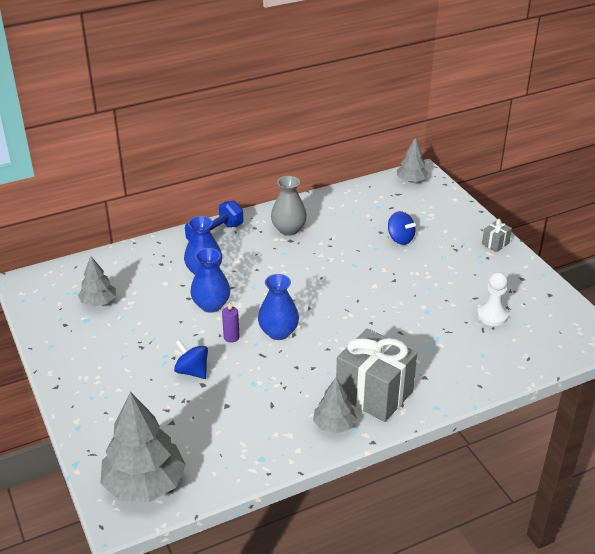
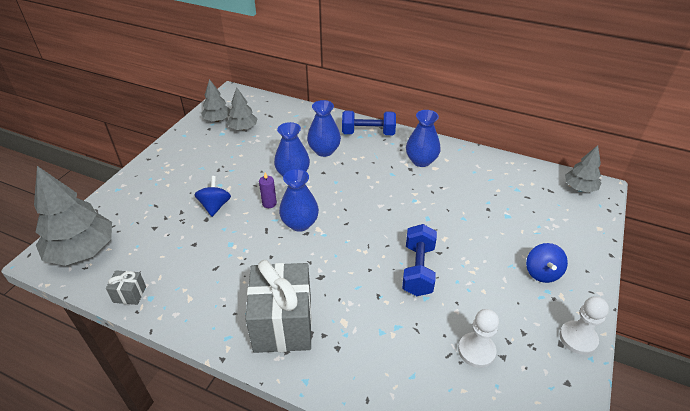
camera: 50 degrees right, 5 degrees up
grey vase [271,176,307,236] -> blue vase [406,110,441,167]
grey tree [313,377,357,434] -> grey tree moved to [201,79,231,122]
blue spinning top [388,211,416,245] -> blue spinning top moved to [526,243,568,283]
grey gift [482,219,512,252] -> grey gift moved to [106,270,146,305]
none -> blue dumbbell [402,224,437,296]
none -> white pawn [560,297,609,355]

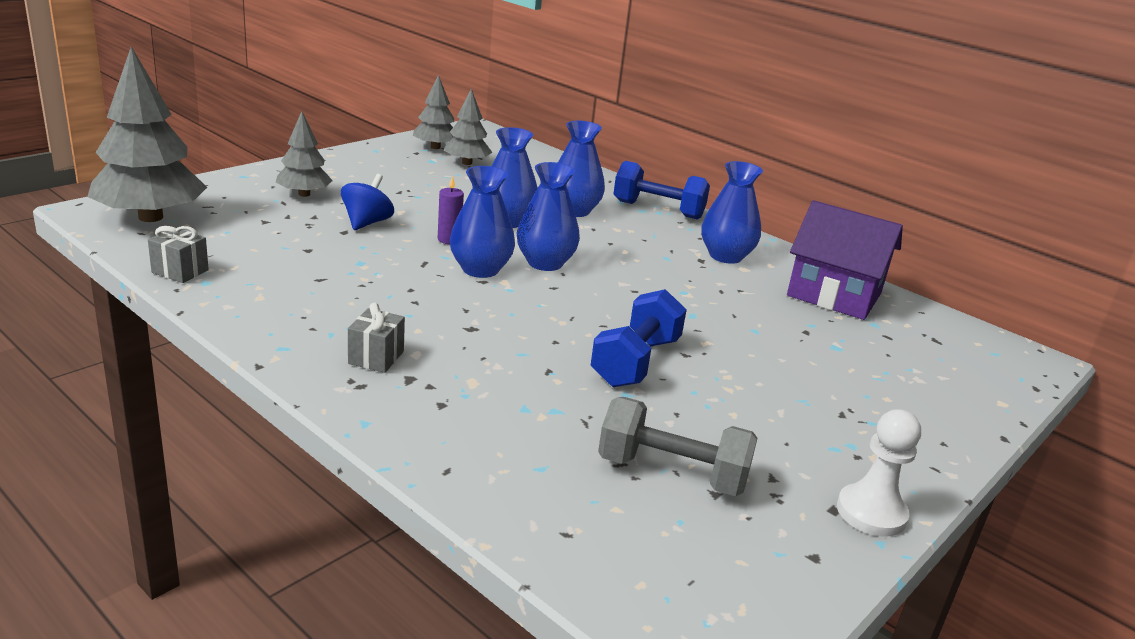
camera: 15 degrees right, 15 degrees down
grey gift [245,260,312,353] -> grey gift [348,303,405,373], size x0.43
white pawn [458,309,499,368] -> grey dumbbell [598,397,757,496]
blue spinning top [526,243,568,283] -> none
grey tree [565,145,601,193] -> grey tree moved to [276,111,333,197]
none -> blue vase [517,162,580,271]
none -> purple house [787,200,903,320]

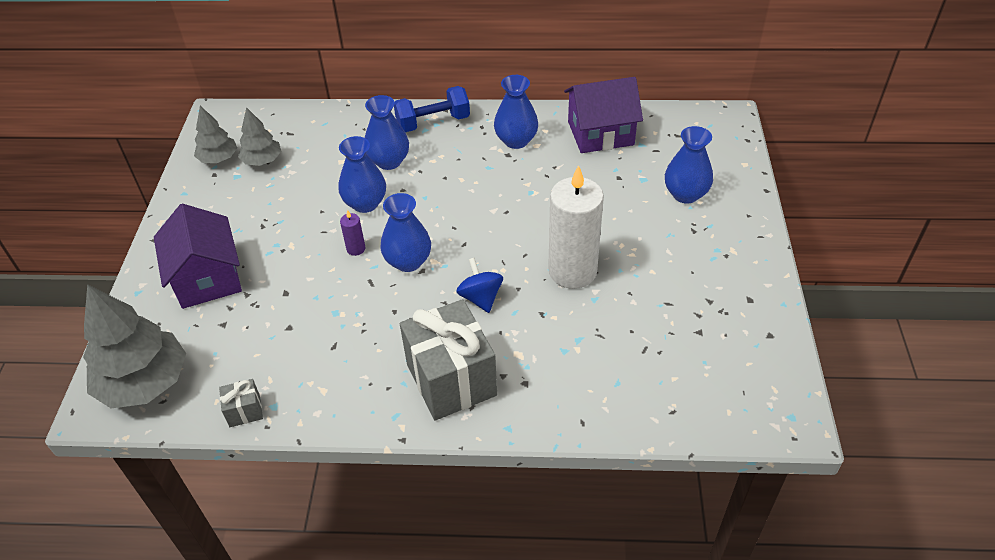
camera: 35 degrees left, 20 degrees up
grey tree [276,111,333,197] -> purple house [154,204,242,309]
blue spinning top [341,174,394,230] -> blue spinning top moved to [456,258,503,313]
grey gift [348,303,405,373] -> grey gift [400,299,497,420], size x2.33
blue vase [517,162,580,271] -> blue vase moved to [665,126,713,204]
blue dumbbell [590,289,687,387] -> white candle [548,165,604,289]
grey dumbbell [598,397,757,496] -> none
white pawn [837,409,921,537] -> none

